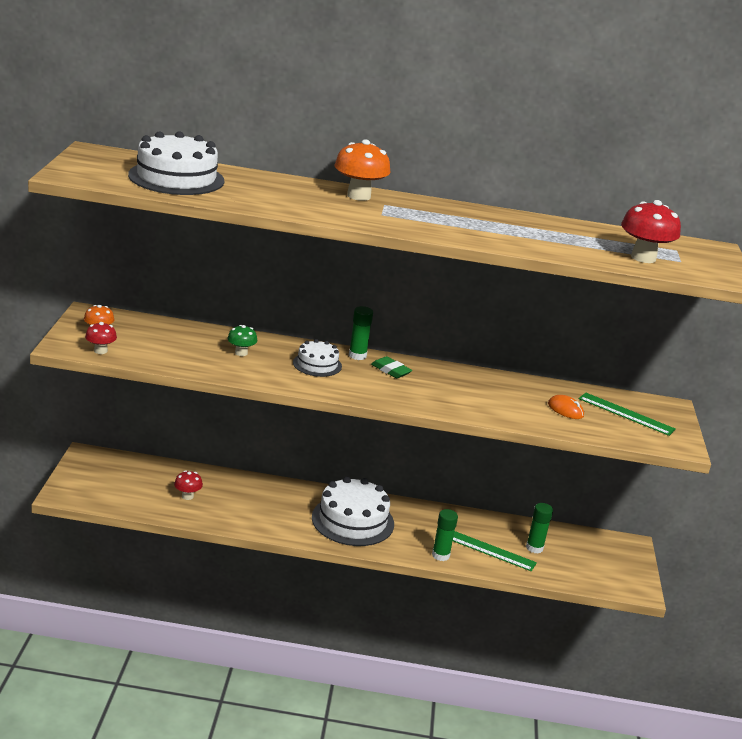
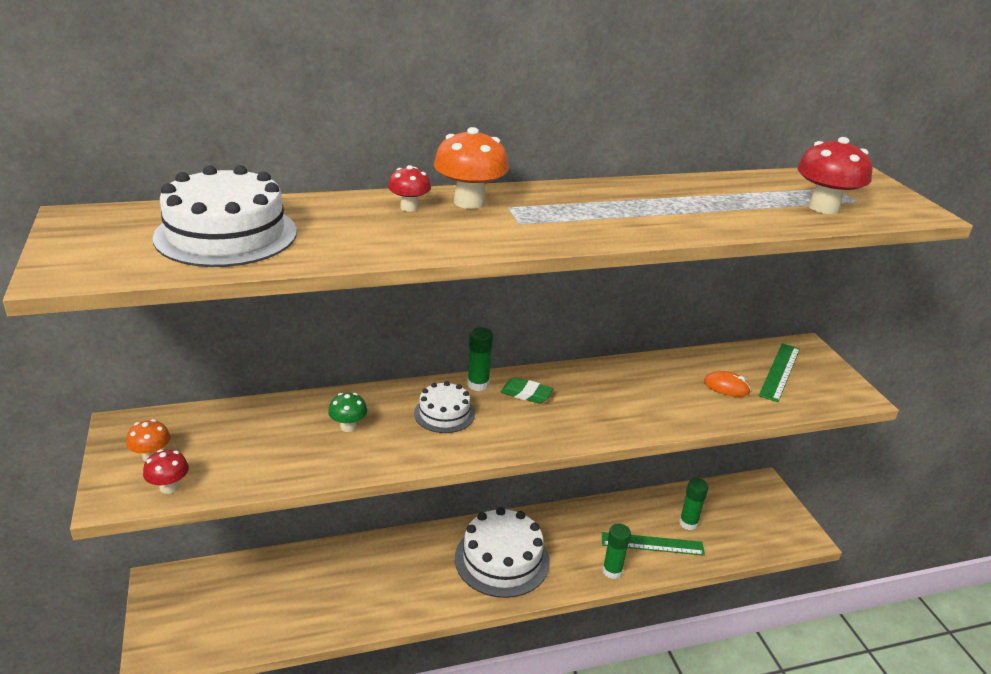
camera: 20 degrees left, 5 degrees up
red mushroom [174,470,203,500] -> red mushroom moved to [388,165,431,212]
green ruler [579,393,676,436] -> green ruler turned 75 degrees counterclockwise [759,343,800,402]

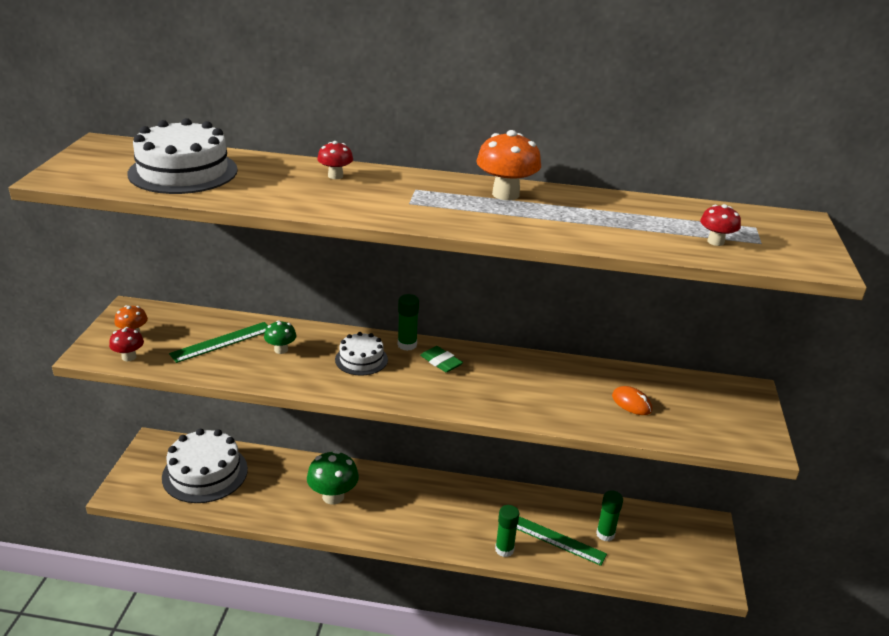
camera: 25 degrees right, 0 degrees up
orange mushroom [434,127,509,209] -> orange mushroom moved to [477,130,541,200]
white cake [455,507,550,598] -> white cake moved to [162,429,248,503]
green ruler [759,343,800,402] -> green ruler moved to [169,322,268,363]
red mushroom [797,137,872,214] -> red mushroom [700,204,741,246], size x0.56
none -> green mushroom [307,451,359,504]

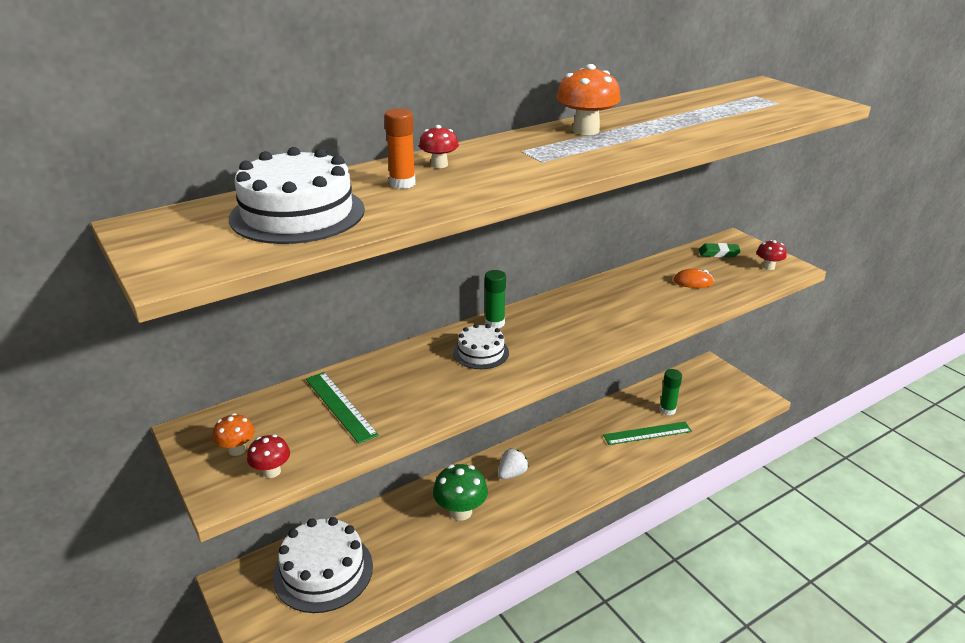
camera: 40 degrees left, 0 degrees up
green ruler [169,322,268,363] -> green ruler turned 45 degrees counterclockwise [306,372,379,444]
green mushroom [264,320,296,354] -> none
green eraser [420,346,463,372] -> green eraser moved to [699,243,741,257]
green glue stick [495,505,519,557] -> none
red mushroom [700,204,741,246] -> red mushroom moved to [757,240,787,270]
none -> orange glue stick [384,108,416,189]
none -> white strawberry [498,448,529,479]

